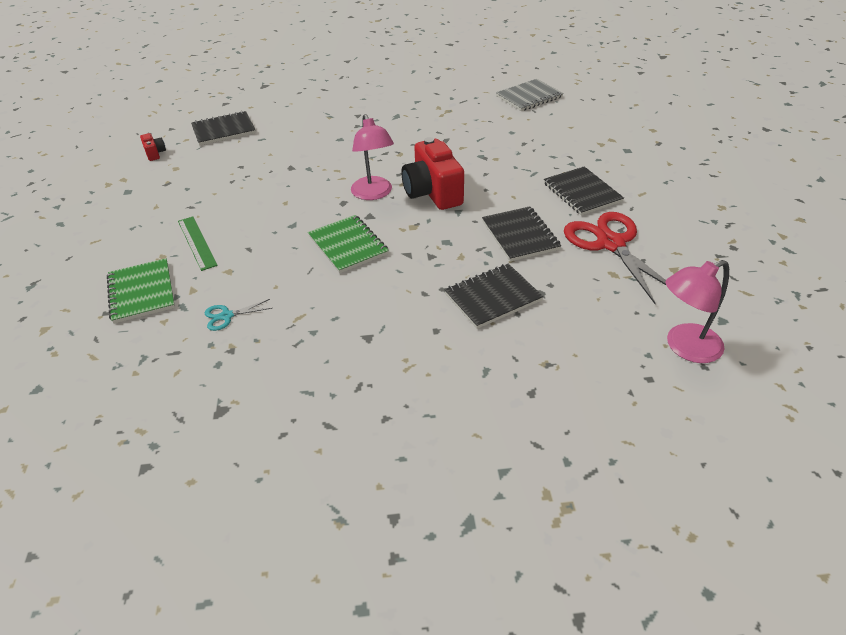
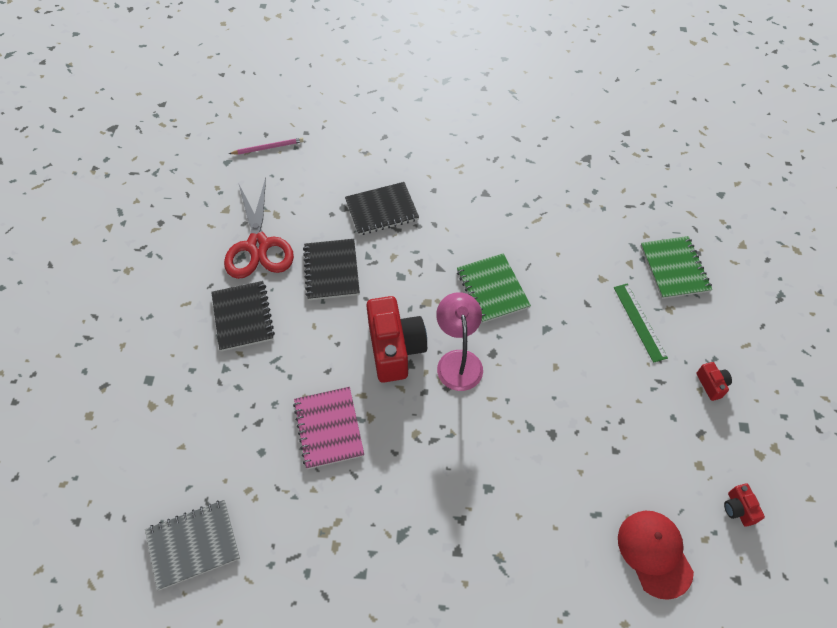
camera: 170 degrees left, 15 degrees up
black notebook [191,111,256,145] -> red cap [618,511,694,600]
turquoise scissors [205,299,273,331] -> none
pink lamp [666,260,729,363] -> pink pencil [229,138,304,155]
none -> pink notebook [293,387,364,469]
none -> red camera [696,362,732,401]

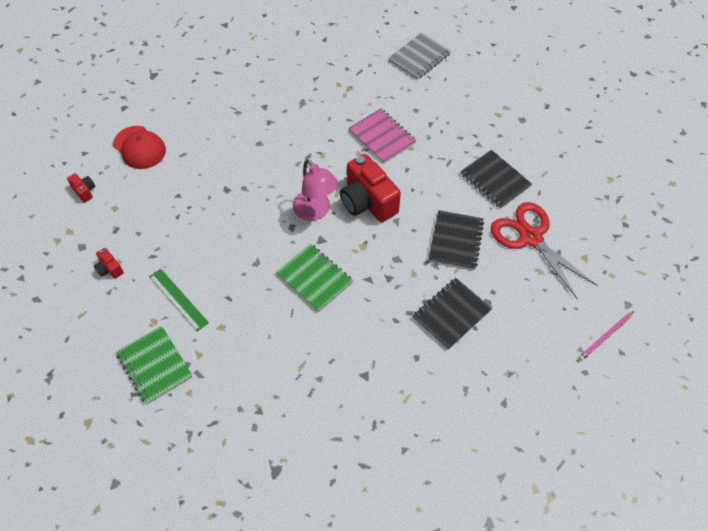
camera: 155 degrees right, 0 degrees up
black notebook [303,239,360,300] -> black notebook turned 45 degrees clockwise [429,210,484,270]

